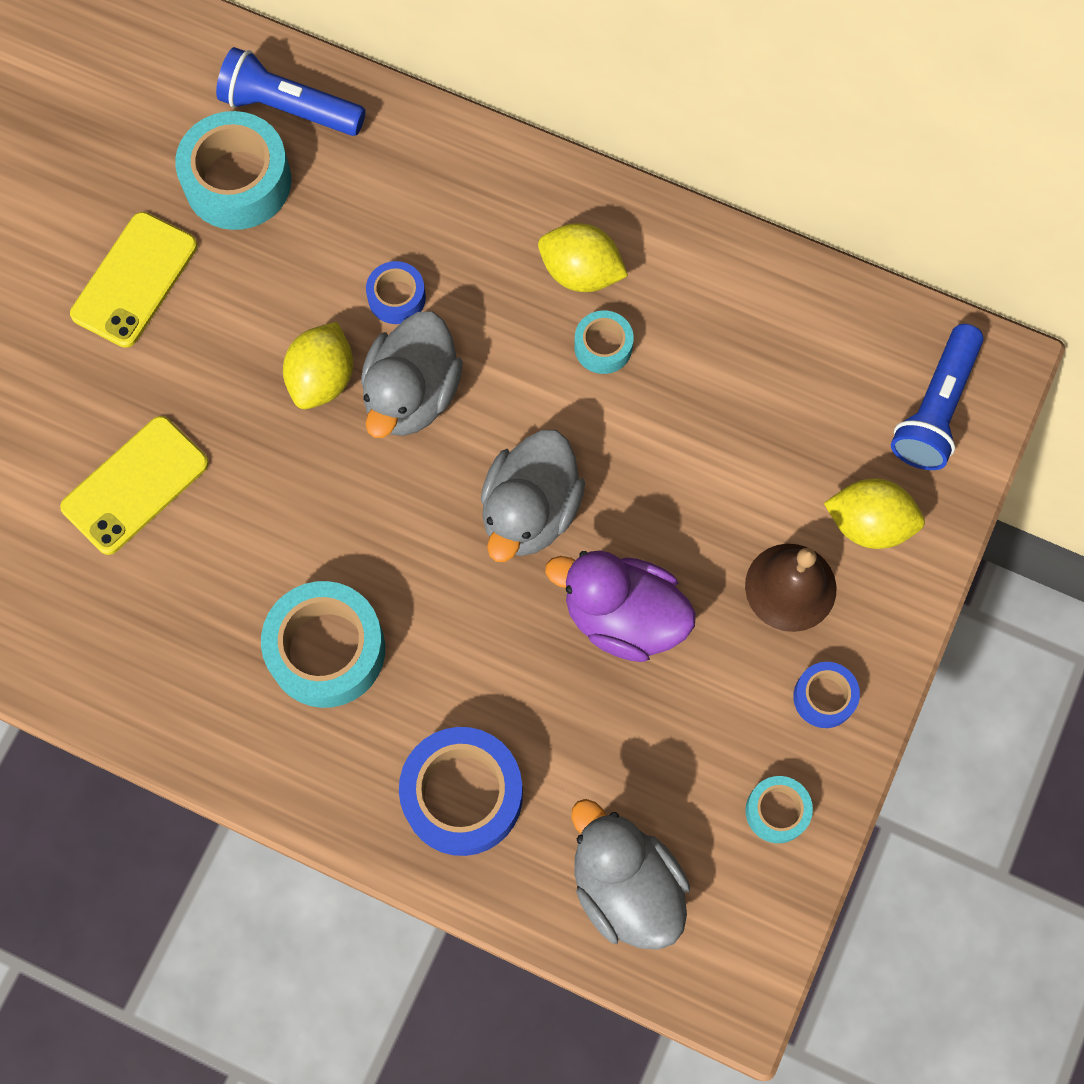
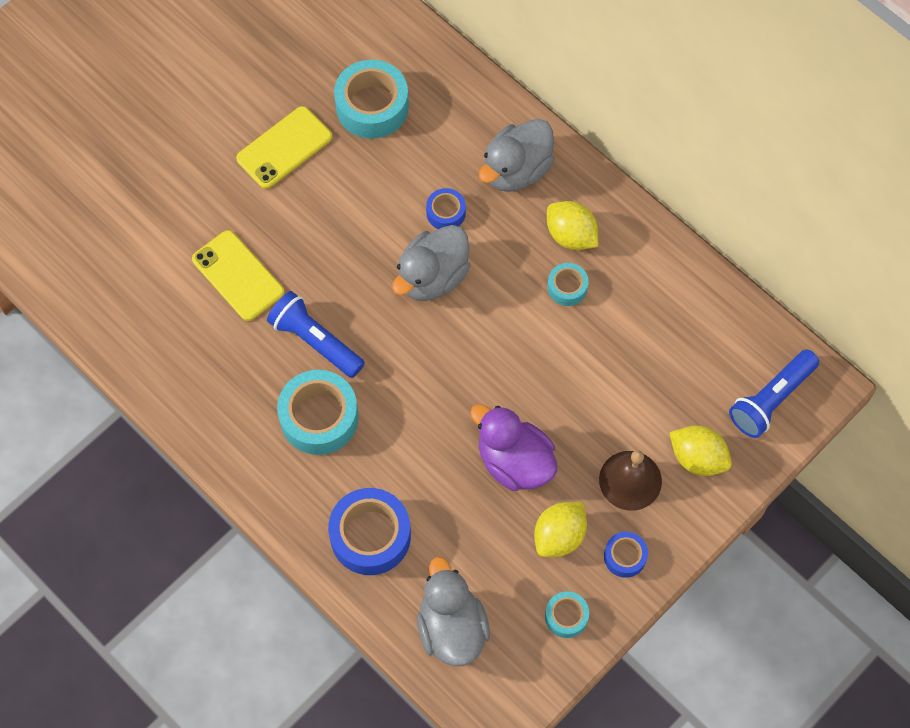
camera: 20 degrees right, 5 degrees down
yellow phone [60,416,209,555] -> yellow phone turned 75 degrees clockwise [192,230,284,321]
blue flashlight [216,47,365,136] -> blue flashlight moved to [267,291,365,378]
yellow lemon [283,322,353,409] -> yellow lemon moved to [534,502,587,557]
grey duck [481,430,585,562] -> grey duck moved to [479,119,554,192]

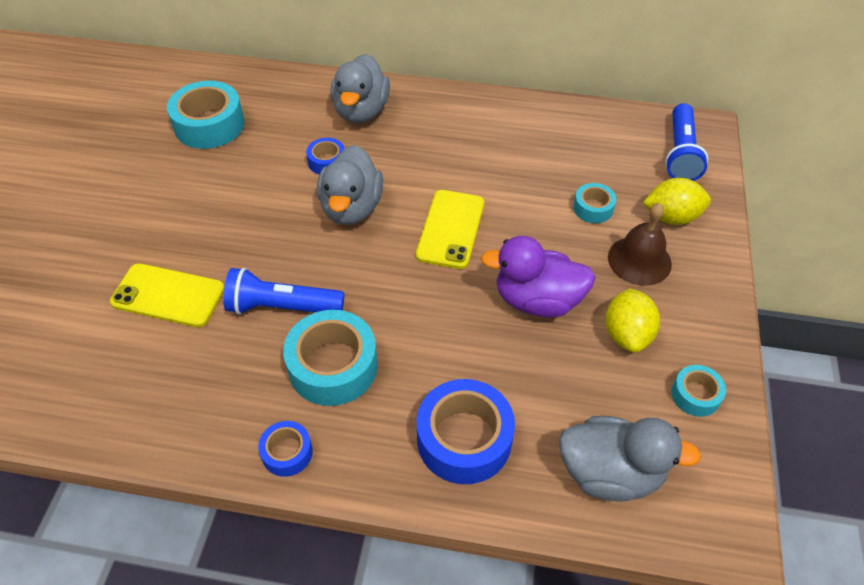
camera: 35 degrees left, 15 degrees down
yellow phone [236,106,332,189] -> yellow phone moved to [416,190,484,269]
grey duck [417,557,490,667] -> grey duck turned 150 degrees clockwise [559,416,701,502]
yellow lemon [547,201,598,250] -> none
turquoise tape [547,263,589,306] -> turquoise tape moved to [573,183,616,223]
blue tape [604,532,648,578] -> blue tape moved to [258,421,313,477]

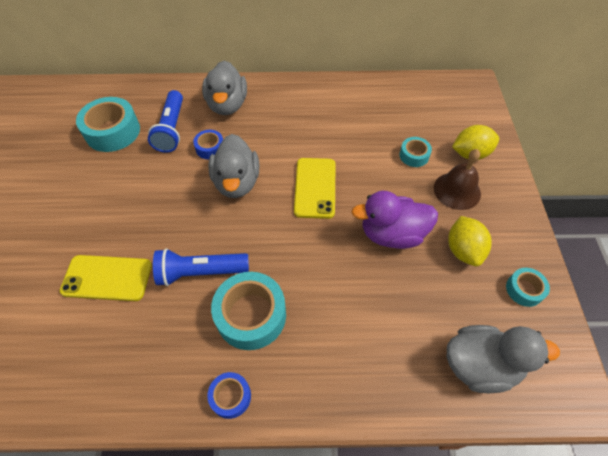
camera: 10 degrees left, 5 degrees up
blue tape [417,379,515,484] -> none
blue flashlight [665,103,708,181] -> blue flashlight moved to [148,90,183,153]

